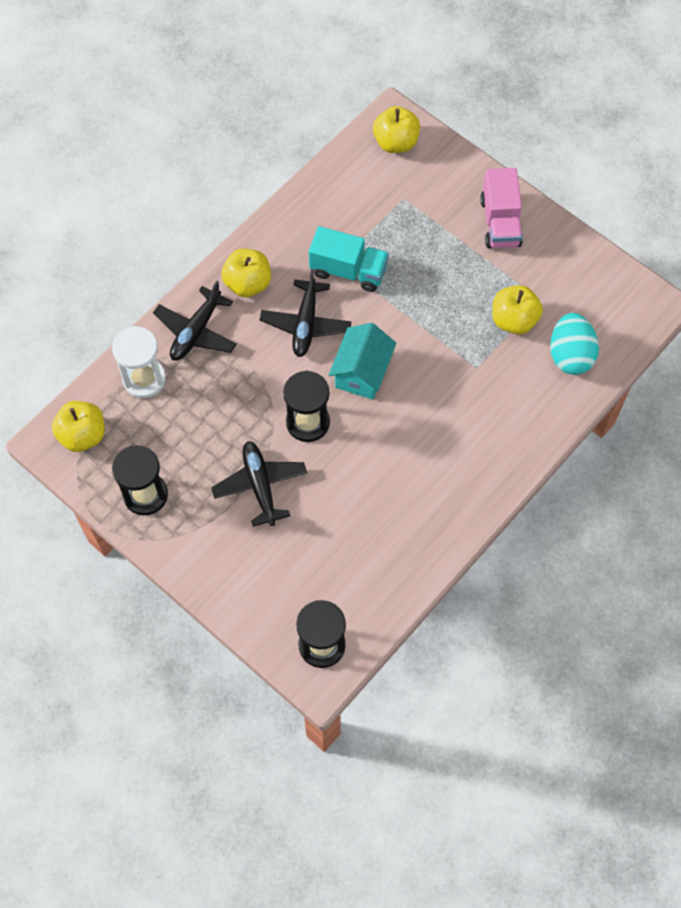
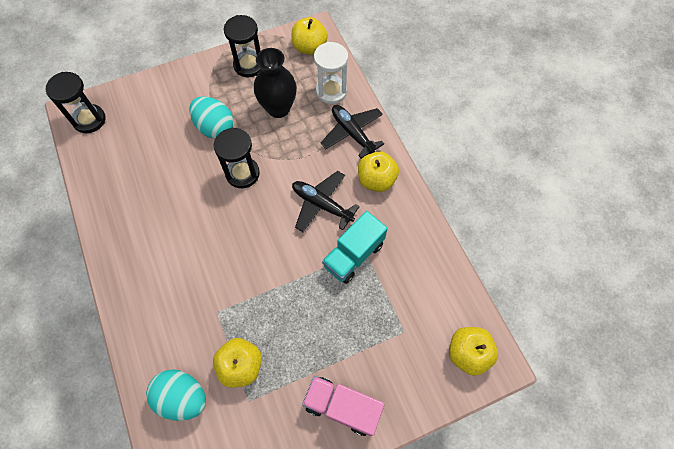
camera: 115 degrees right, 0 degrees up
black plane [211,441,307,527] -> turquoise egg [189,96,233,139]
turquoise house [329,323,396,400] -> none
none -> black vase [254,48,297,118]

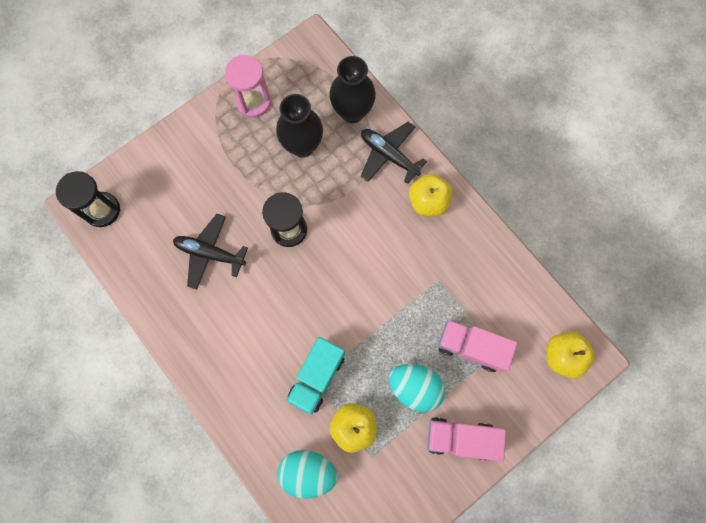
camera: 15 degrees left, 10 degrees up
turquoise egg [189,96,233,139] -> turquoise egg moved to [389,364,445,412]
black hourglass [224,15,261,77] -> pink hourglass [225,55,271,118]
yellow apple [292,17,328,55] -> none
black plane [292,171,360,232] -> black plane moved to [173,214,248,290]
white hourglass [314,42,348,104] -> black vase [329,56,376,123]
turquoise truck [322,211,388,284] -> turquoise truck moved to [286,337,345,415]
none -> pink truck [438,319,517,372]

